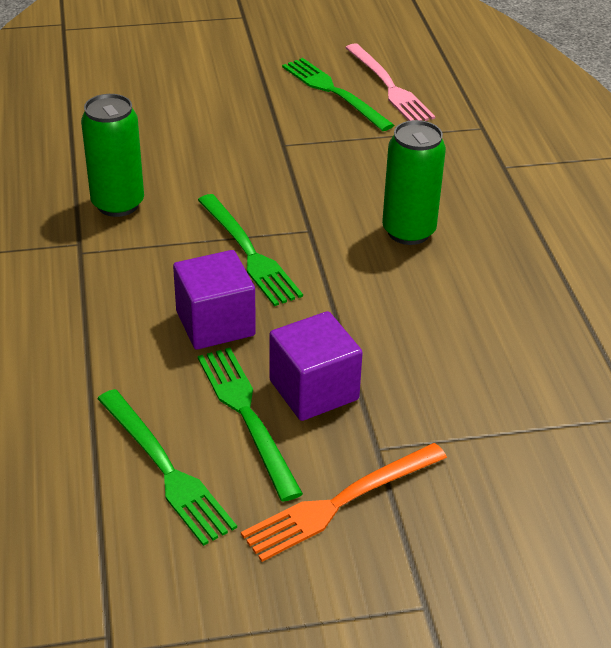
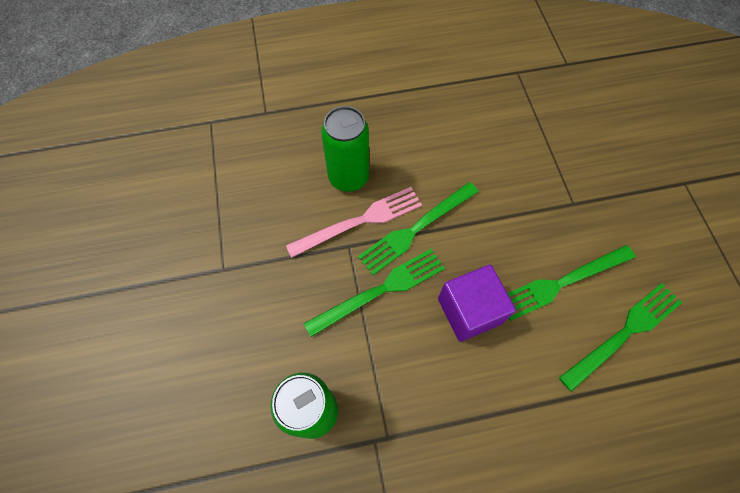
camera: 90 degrees left, 25 degrees up
orange fork [241,443,447,562] -> none
purple cube [269,311,363,421] -> none
green fork [282,58,394,131] -> green fork moved to [358,182,479,275]
pink fork [345,44,435,121] -> pink fork moved to [286,187,422,258]

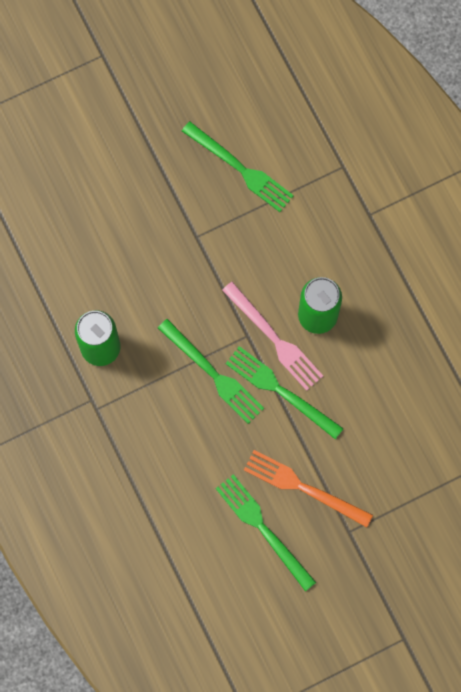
camera: 75 degrees right, 10 degrees up
purple cube [438,265,516,342] -> none
green fork [559,283,682,392] -> green fork moved to [182,121,294,212]
none -> orange fork [244,450,373,527]

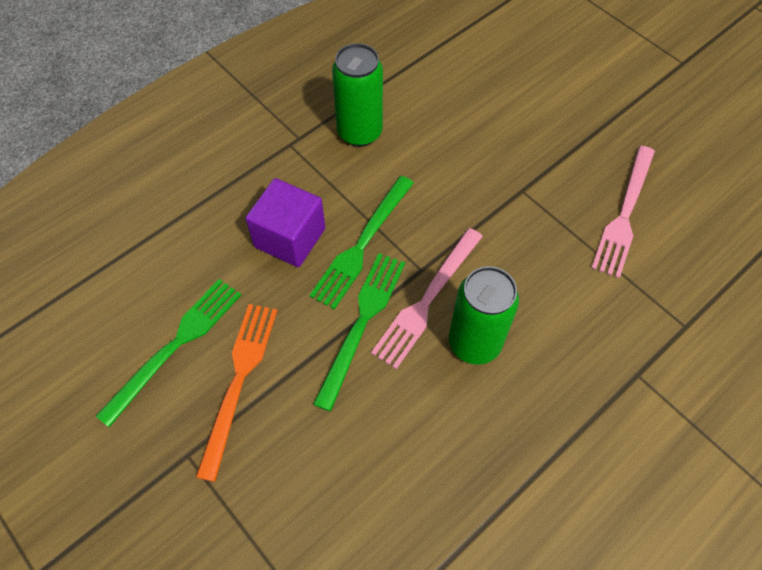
camera: 75 degrees right, 15 degrees down
green fork [182,121,294,212] -> pink fork [592,146,655,278]
none -> purple cube [245,178,325,267]

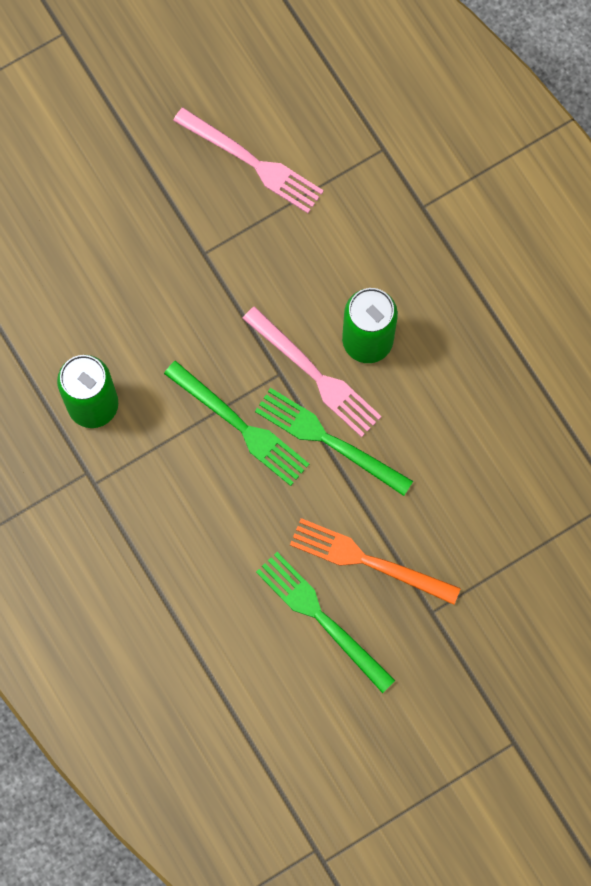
camera: 80 degrees left, 15 degrees up
purple cube [245,178,325,267] -> none

